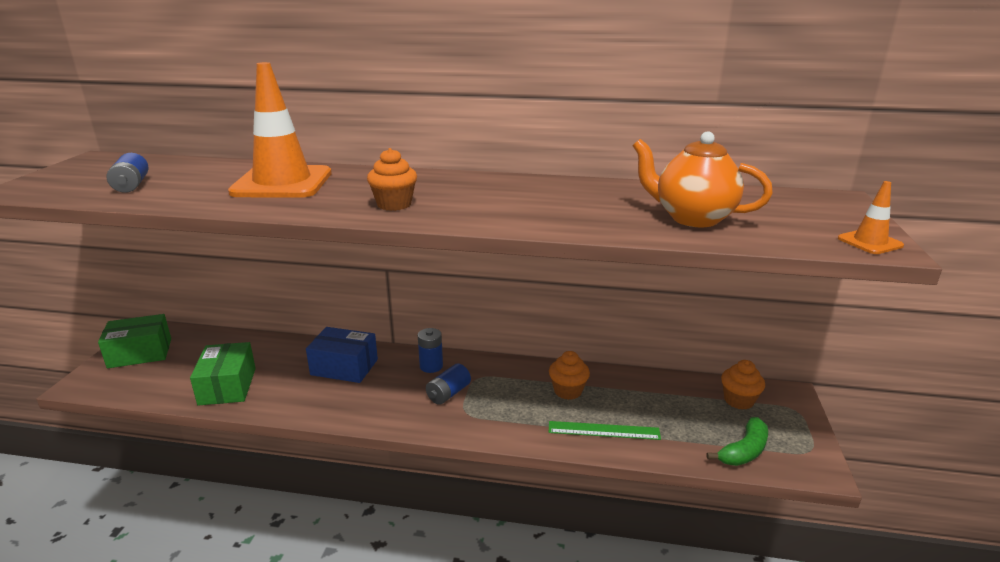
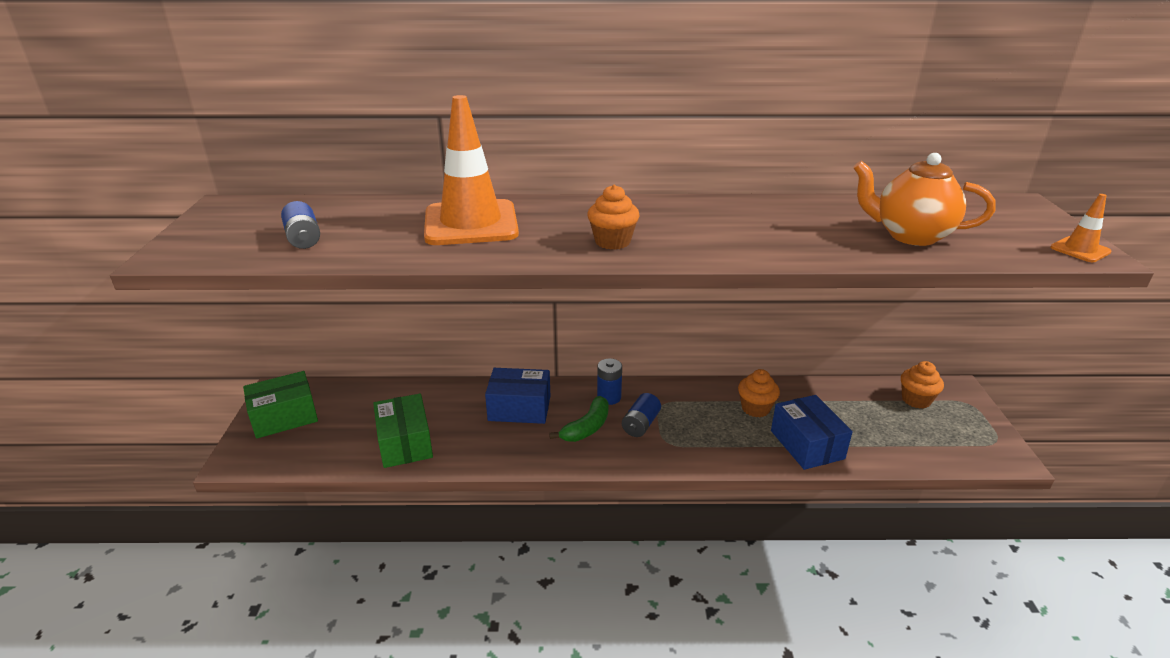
camera: 10 degrees left, 5 degrees up
green ruler [549,421,661,440] -> blue box [771,395,853,470]
green banana [707,417,768,466] -> green banana moved to [549,396,609,442]

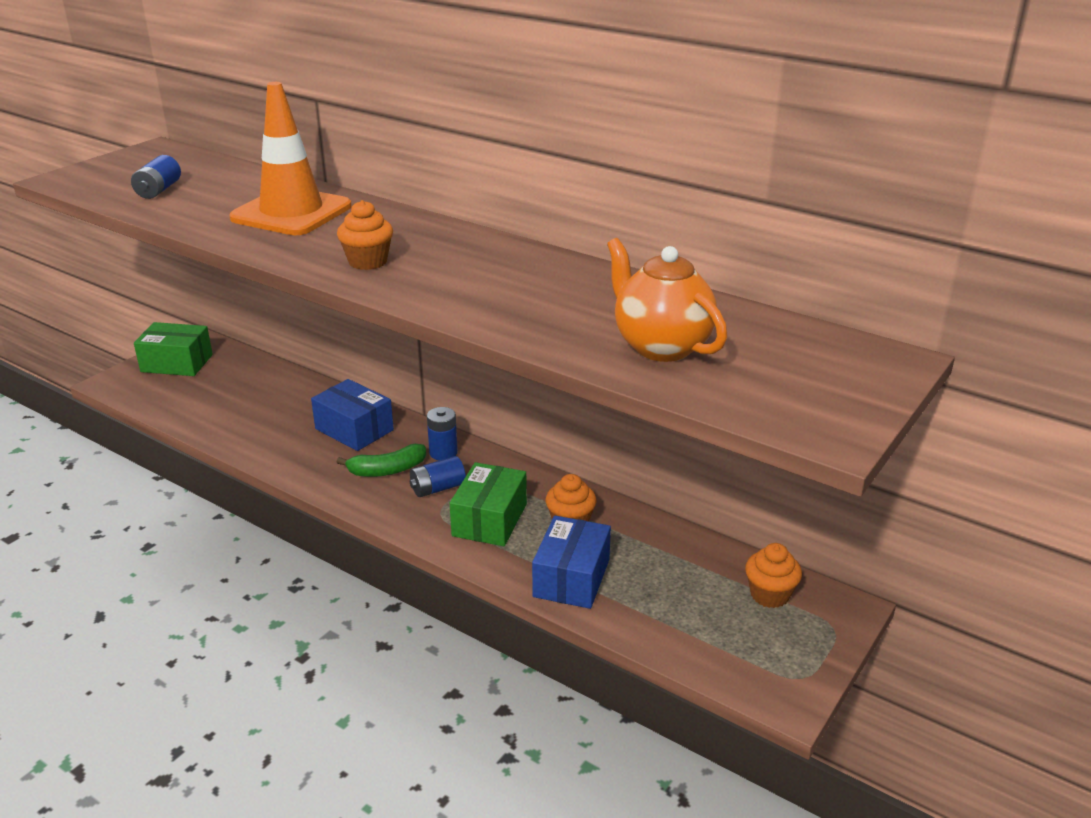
camera: 35 degrees right, 0 degrees up
green box [373,394,433,468] -> green box moved to [450,462,527,546]
orange traffic cone [1050,194,1111,262] -> none

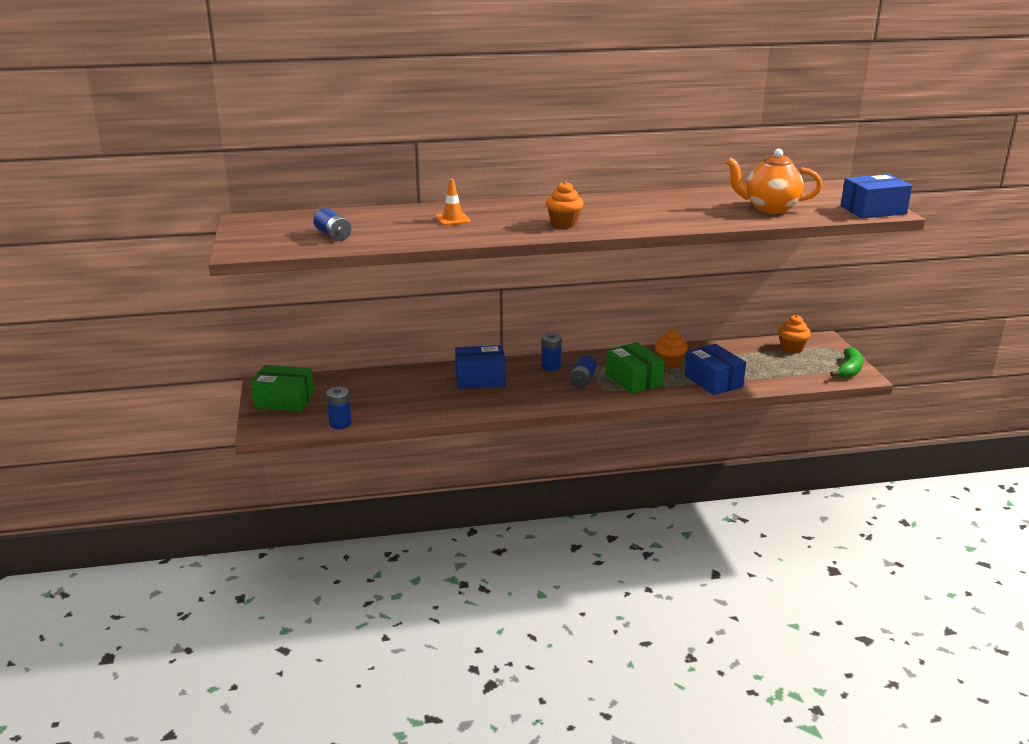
camera: 45 degrees left, 5 degrees down
green box [134,322,213,376] -> green box turned 45 degrees clockwise [251,365,314,411]
orange traffic cone [229,82,352,235] -> orange traffic cone [435,179,470,226], size x0.44
green banana [337,444,426,477] -> green banana moved to [830,347,863,378]
none -> blue battery [326,387,352,429]
none -> blue box [841,174,912,218]

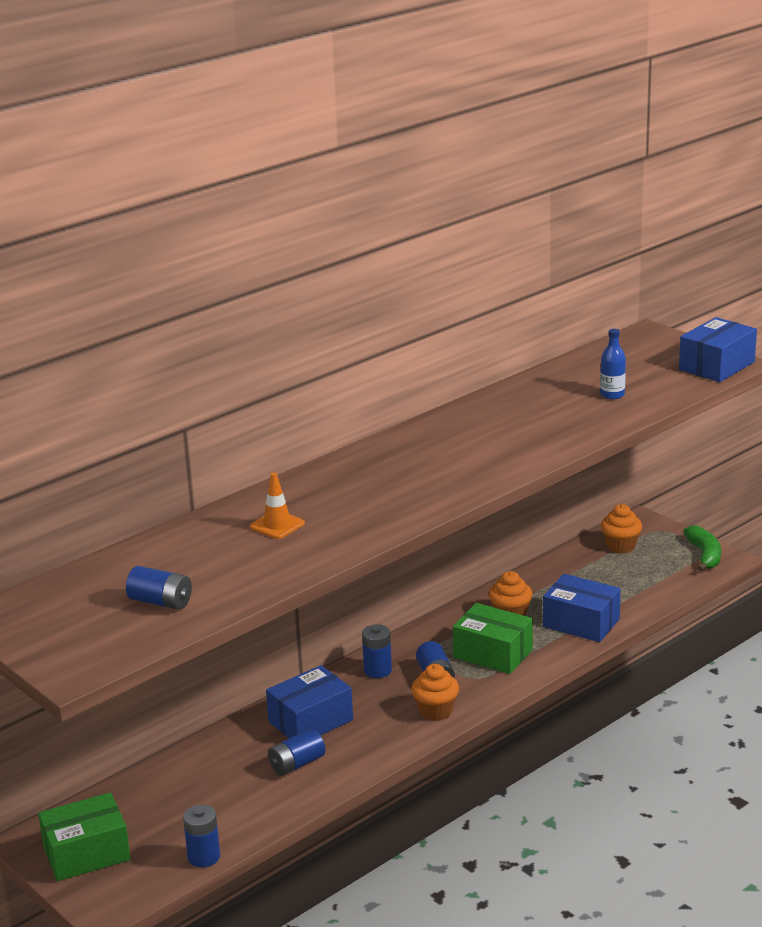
camera: 30 degrees left, 0 degrees up
orange cupcake [546,181,583,228] -> orange cupcake moved to [411,664,459,721]
orange teapot [726,148,823,214] -> blue bottle [600,329,626,400]
none -> blue battery [268,729,325,776]

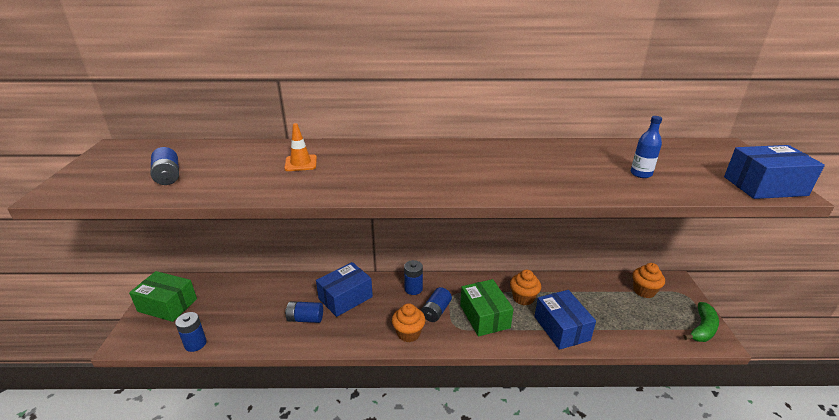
camera: 40 degrees right, 5 degrees up
blue box [266,665,353,738] -> blue box turned 45 degrees counterclockwise [316,262,373,317]

